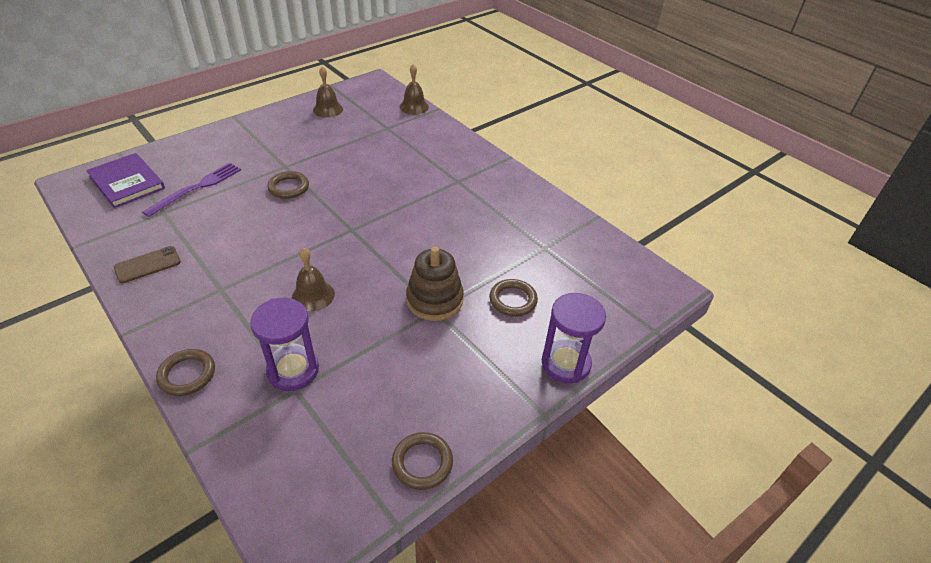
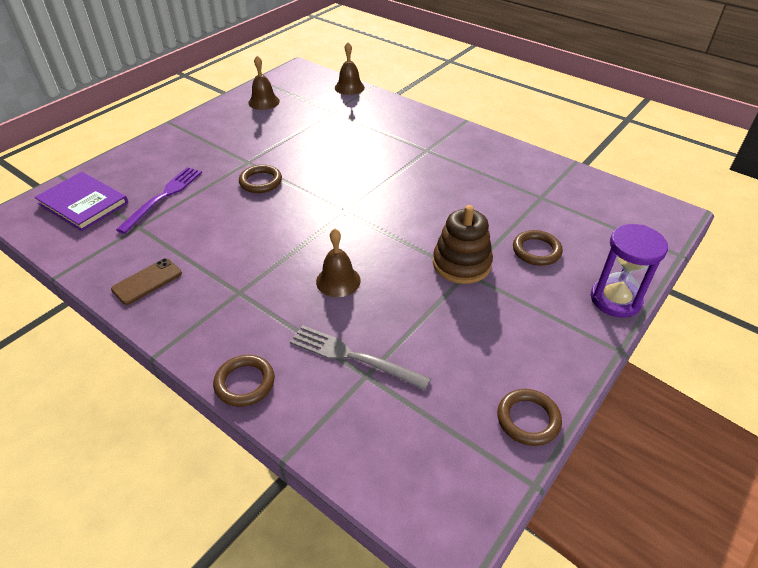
camera: 10 degrees left, 0 degrees up
purple hourglass [250,298,319,391] -> grey fork [290,325,431,390]

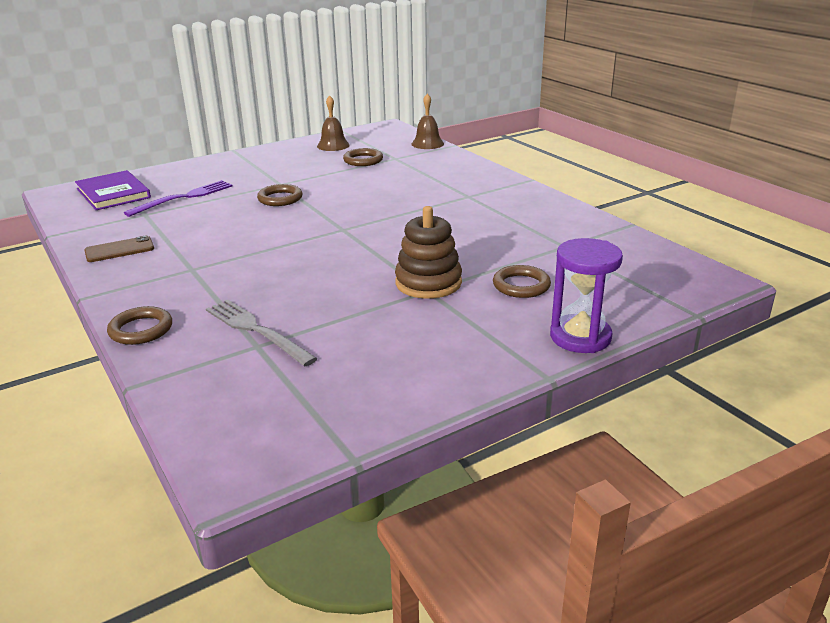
camera: 20 degrees right, 15 degrees down
brown bell [316,229,361,297] -> none
brown ring [497,389,562,446] -> brown ring moved to [343,148,383,166]

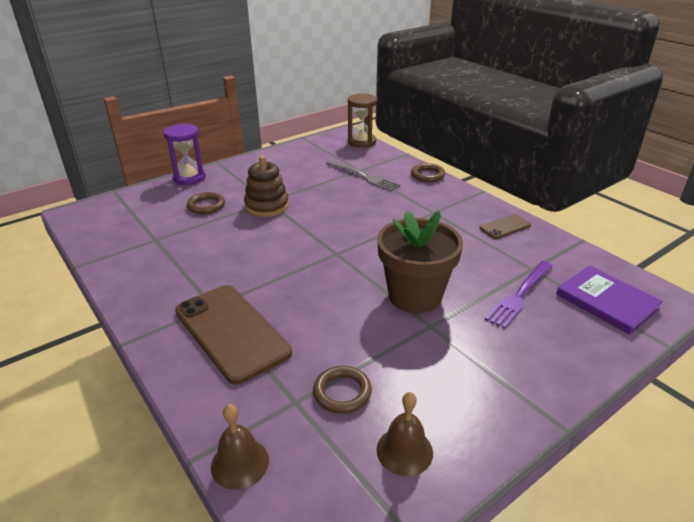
camera: 175 degrees right, 5 degrees up
brown ring [257,184,302,206] -> brown flower pot [377,211,463,313]
none -> brown phone [175,285,292,385]
none -> brown hourglass [348,94,377,148]

